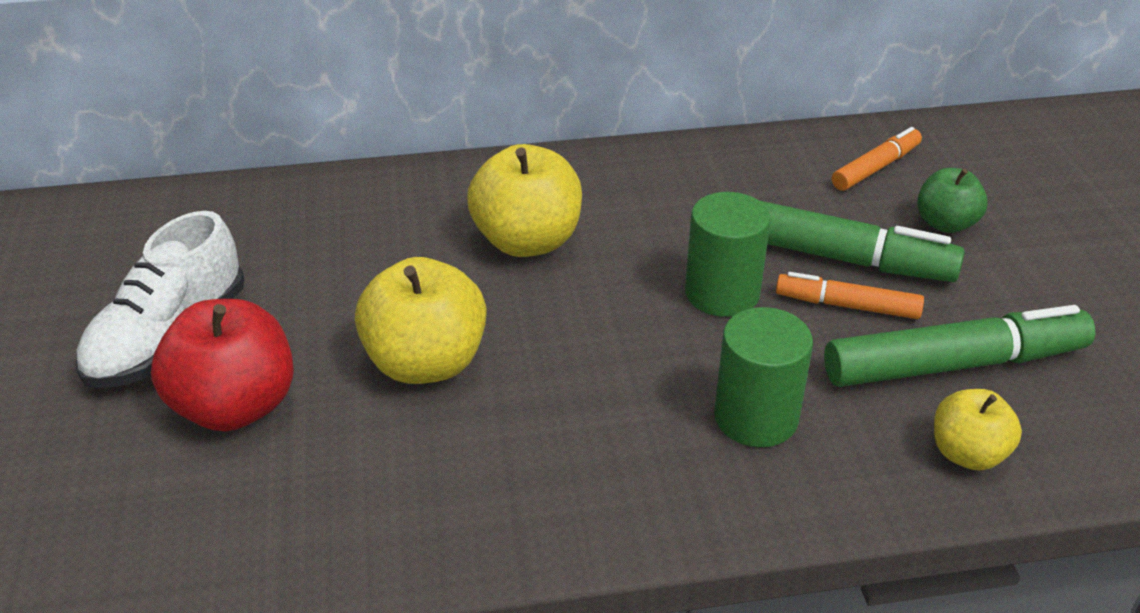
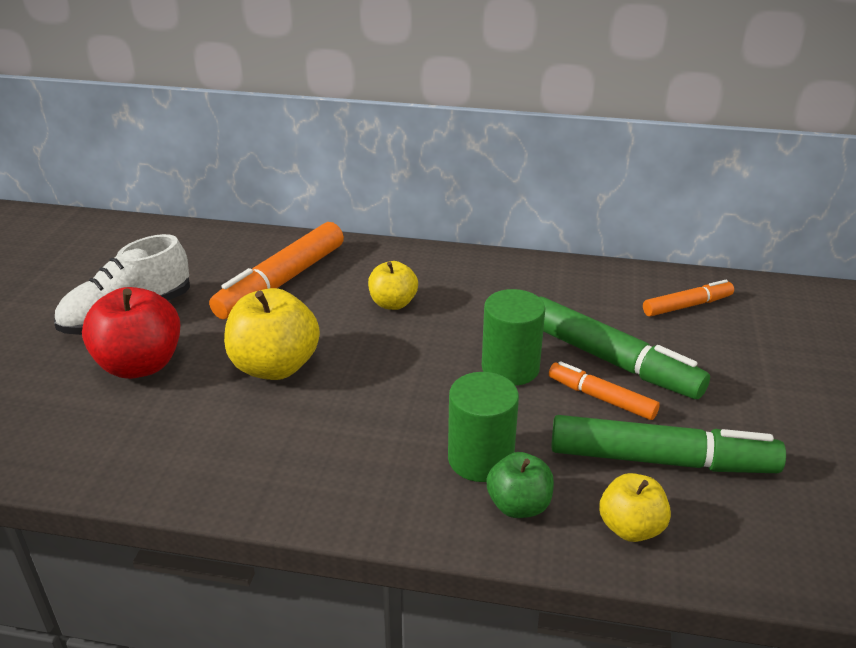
camera: 20 degrees right, 5 degrees down
yellow apple [467,144,582,257] -> yellow apple [368,261,418,310], size x0.60
green apple [917,168,988,233] -> green apple moved to [486,452,554,518]
none -> orange marker [209,222,344,319]

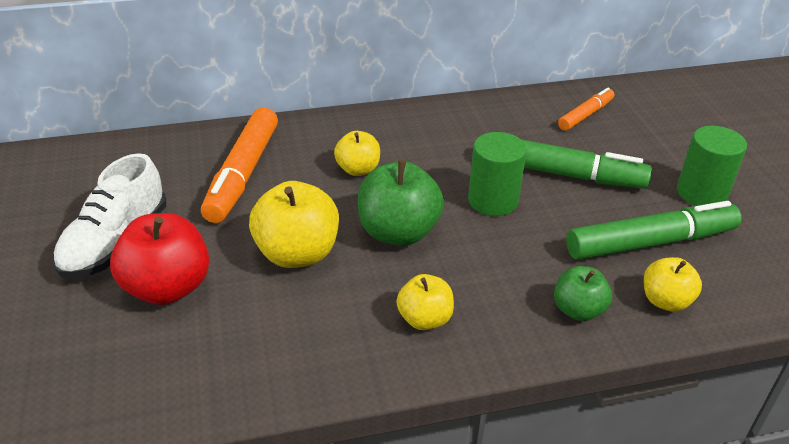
camera: 25 degrees left, 5 degrees up
green cylinder [448,372,519,482] -> green cylinder moved to [677,126,747,206]
orange marker [549,361,660,420] -> none
none -> green apple [358,160,444,246]
none -> yellow apple [396,274,454,330]

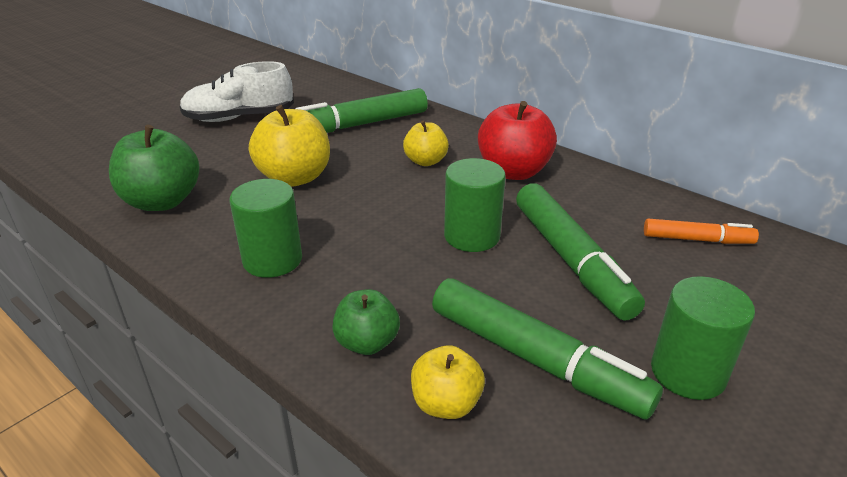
camera: 55 degrees right, 5 degrees down
red apple [110,213,209,305] -> red apple moved to [478,101,557,180]
orange marker [201,107,278,223] -> green marker [295,88,428,133]
green apple [358,160,444,246] -> green apple moved to [109,125,199,211]
yellow apple [396,274,454,330] -> green cylinder [230,179,302,278]

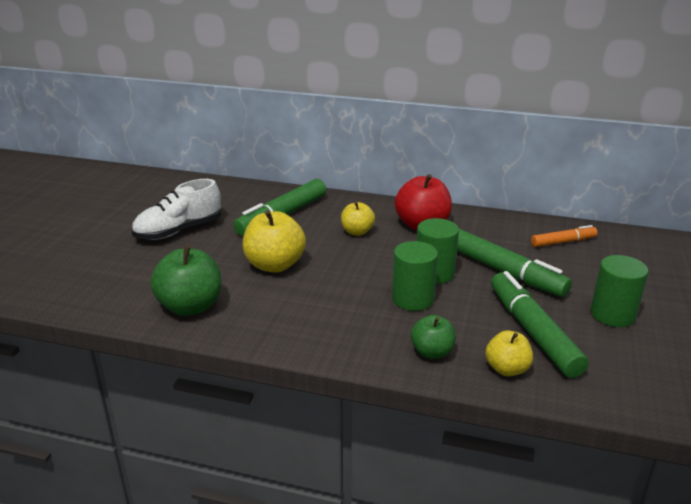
camera: 25 degrees left, 5 degrees down
green cylinder [230,179,302,278] -> green cylinder moved to [392,241,438,311]
green marker [432,278,663,420] -> green marker turned 120 degrees counterclockwise [491,271,589,378]

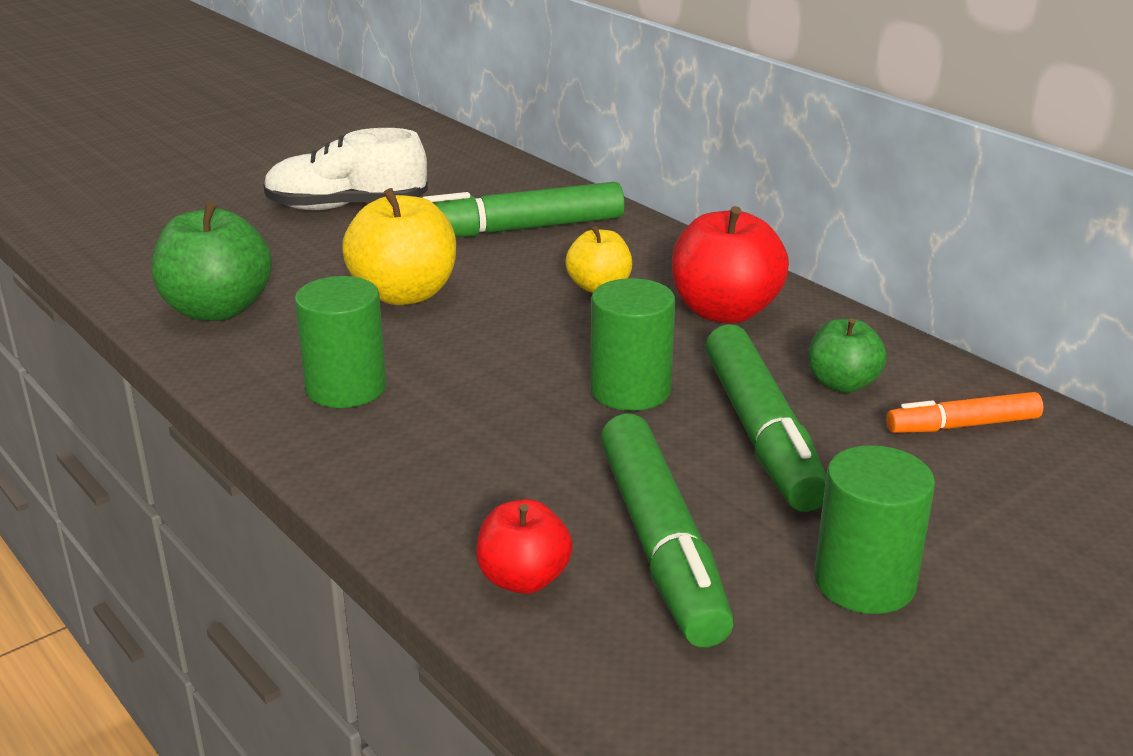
camera: 35 degrees right, 0 degrees up
green cylinder [392,241,438,311] -> green cylinder moved to [294,276,387,408]
green apple [411,315,456,359] -> green apple moved to [808,318,887,393]
yellow apple [485,330,533,376] -> red apple [476,499,573,594]
green marker [491,271,589,378] -> green marker turned 150 degrees clockwise [600,413,734,647]
orange marker [531,225,597,247] -> orange marker turned 150 degrees clockwise [886,392,1044,433]

